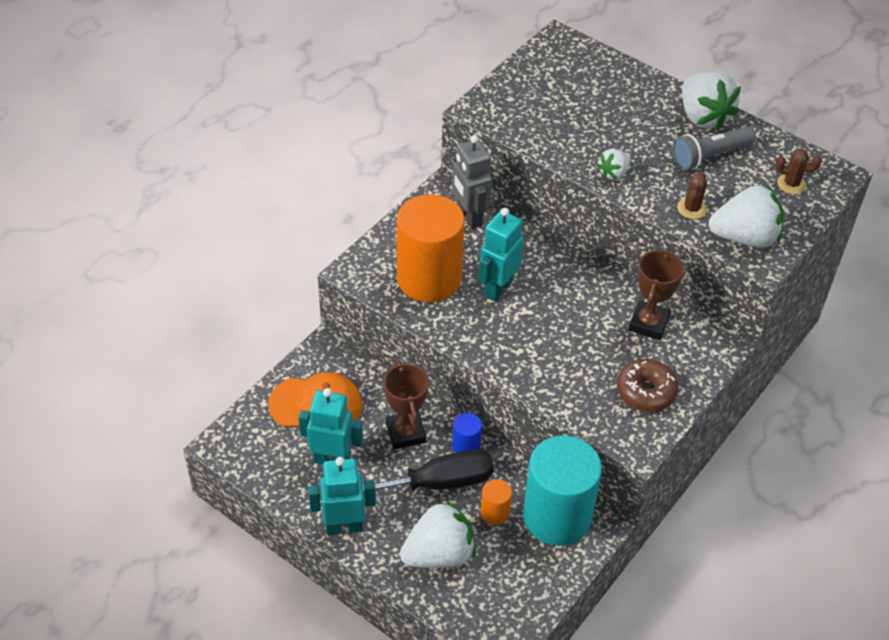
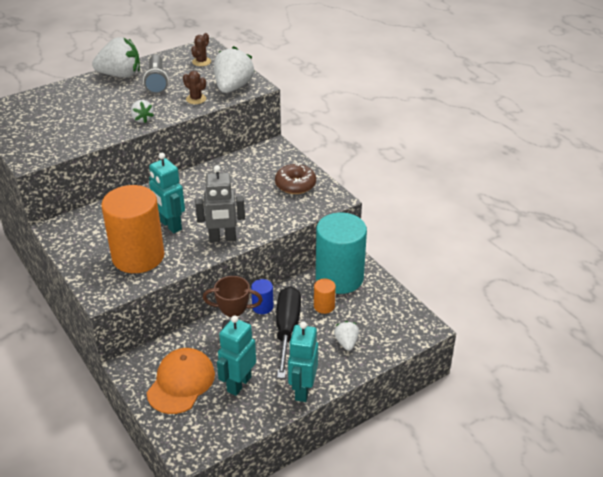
camera: 70 degrees left, 10 degrees down
white strawberry [400,500,476,568] -> white strawberry [334,321,359,351], size x0.53
grey robot [452,135,492,229] -> grey robot moved to [195,165,245,243]
brown trophy [628,249,684,340] -> none

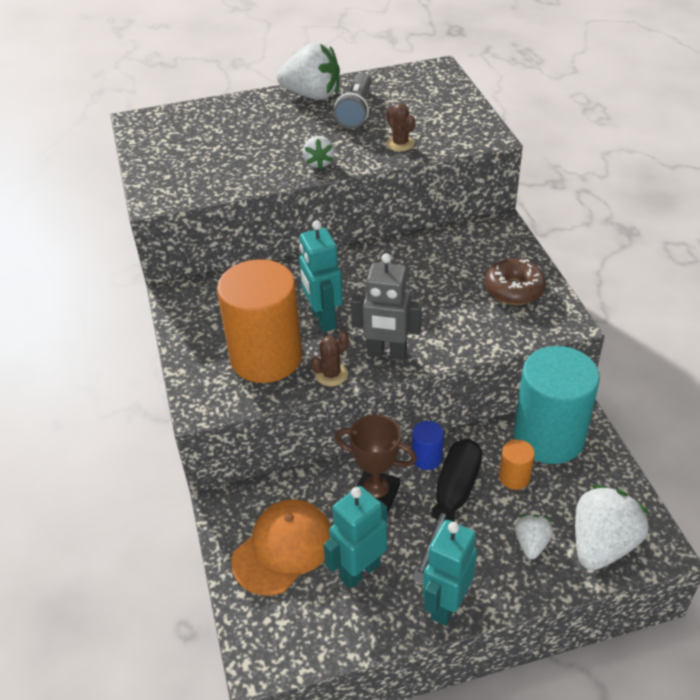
camera: 20 degrees right, 5 degrees up
brown cactus [191,33,211,66] -> brown cactus moved to [311,331,349,386]
white strawberry [214,46,255,93] -> white strawberry moved to [575,485,650,570]

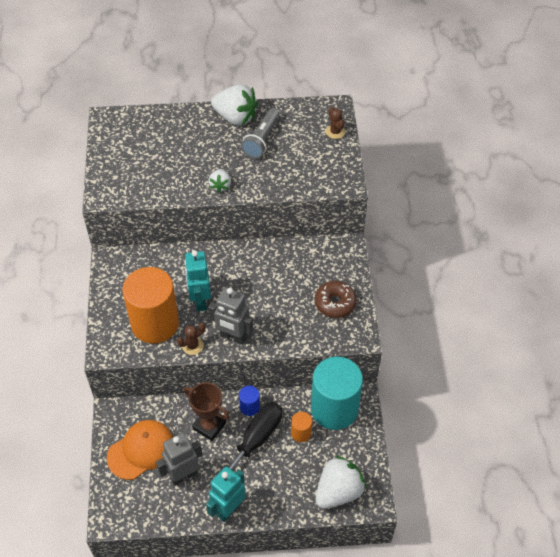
camera: 10 degrees right, 10 degrees up
turquoise robot [323,486,387,589] -> grey robot [156,433,203,486]
brown cactus [386,103,415,151] -> brown cactus moved to [326,107,345,139]
white strawberry [515,515,553,559] -> none

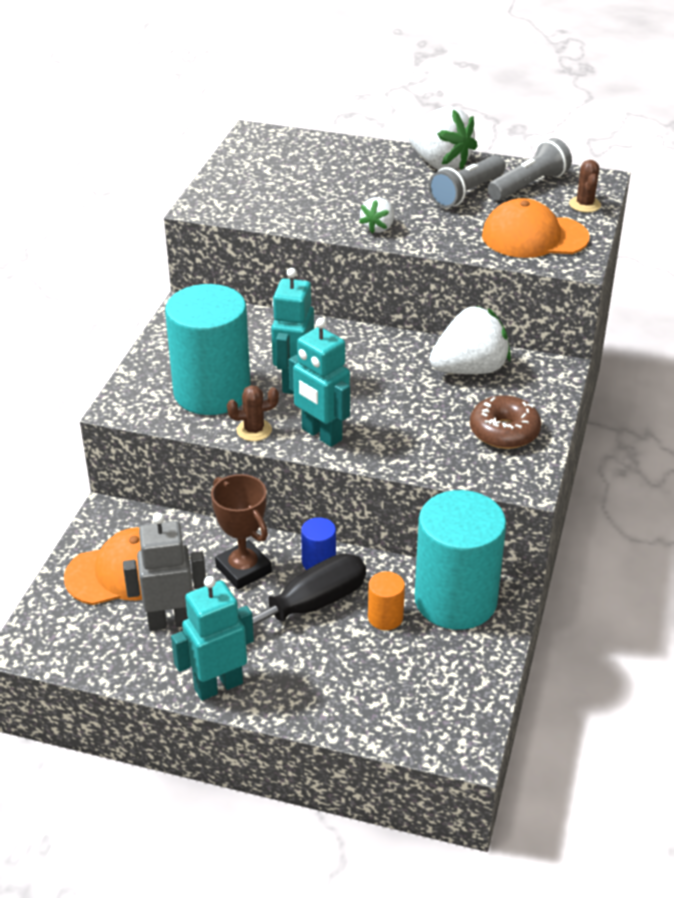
camera: 20 degrees right, 15 degrees down
orange cylinder [122,267,179,344] -> turquoise cylinder [165,284,251,415]
grey robot [208,287,253,345] -> turquoise robot [289,318,350,447]
white strawberry [316,456,366,509] -> white strawberry moved to [430,306,511,374]
none -> orange cap [482,198,590,258]
none -> grey flashlight [488,138,572,200]

